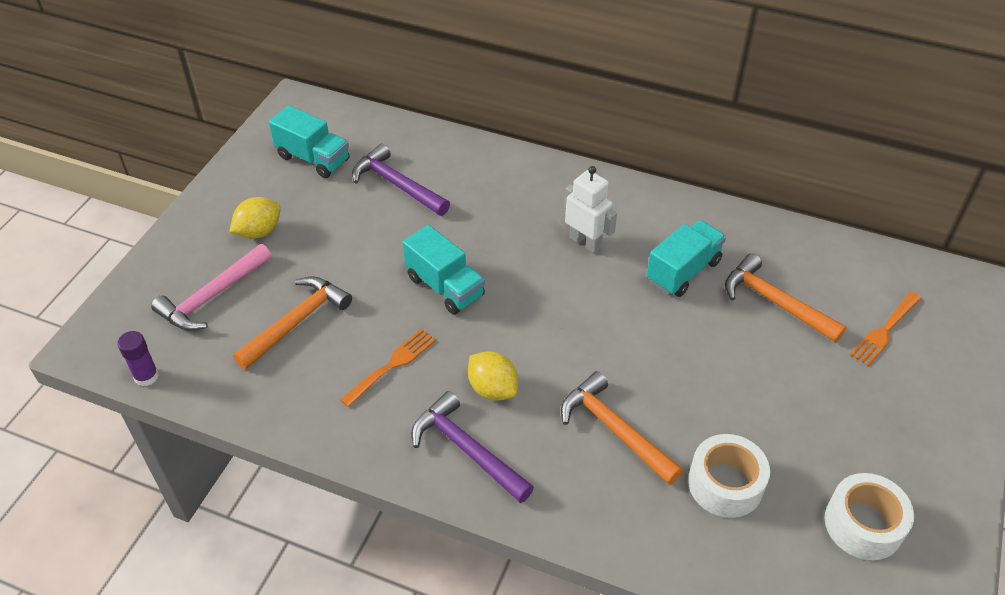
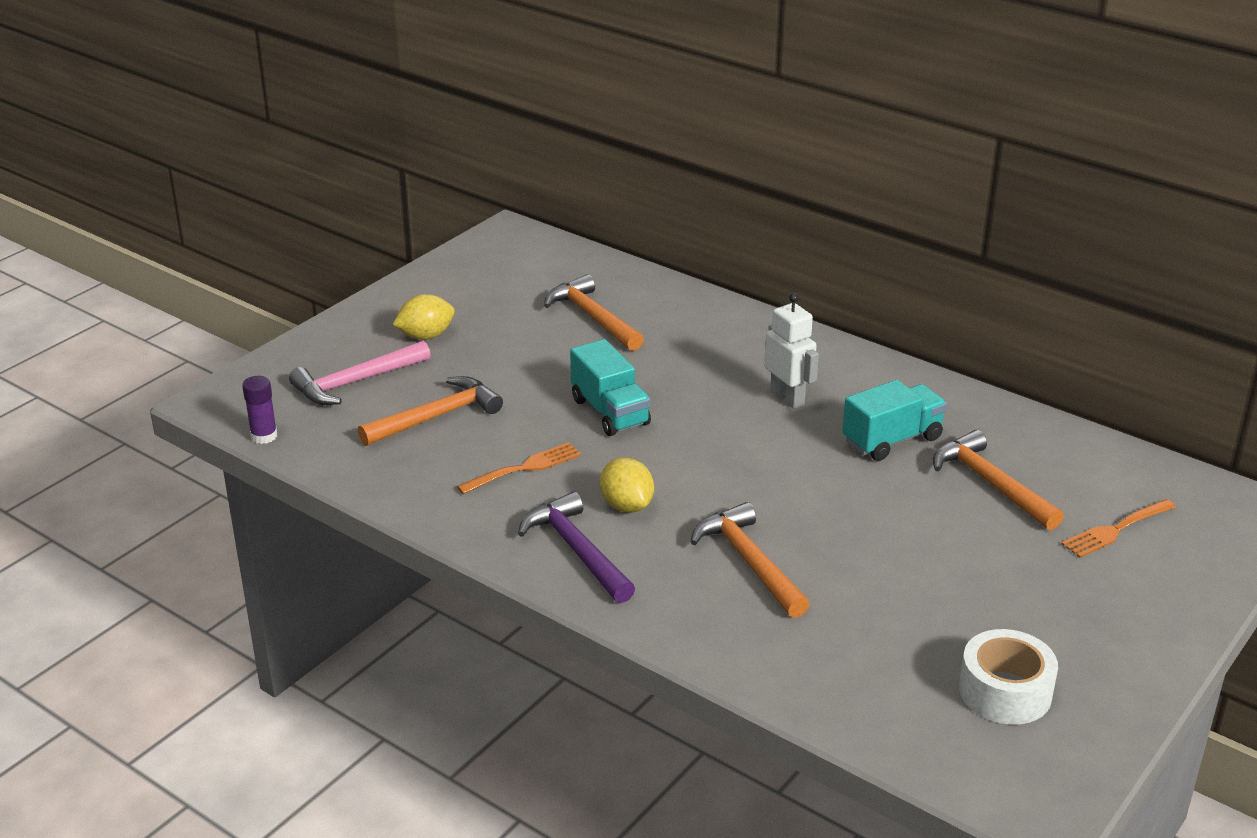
camera: 15 degrees right, 15 degrees down
turquoise truck [269,105,350,178] -> none
purple hammer [352,143,450,216] -> orange hammer [544,274,644,351]
white tape [688,434,770,518] -> none

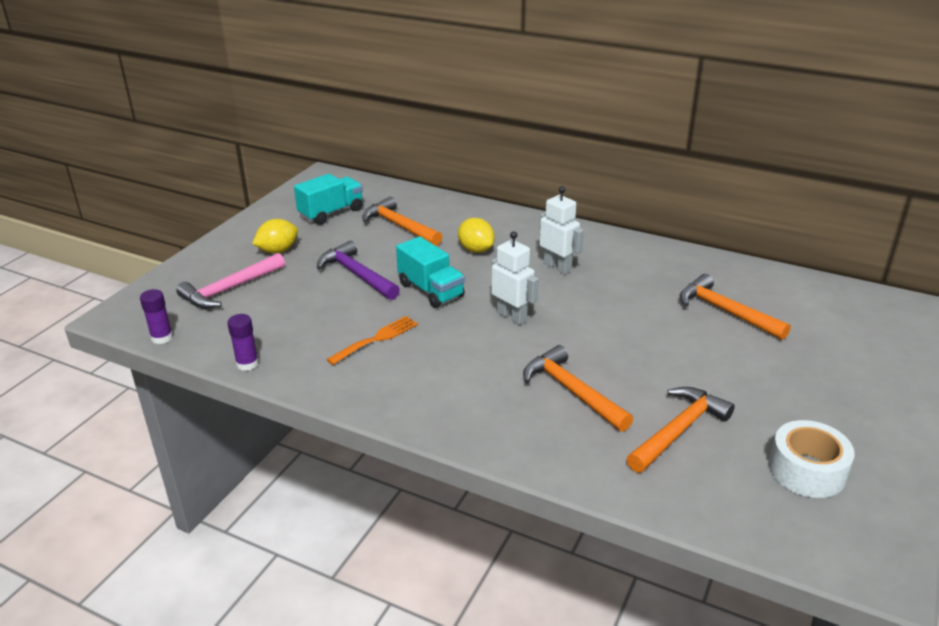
camera: 10 degrees left, 0 degrees up
orange hammer [358,376,503,446] -> orange hammer moved to [626,387,735,473]
purple hammer [518,492,635,603] -> purple hammer moved to [317,240,400,300]
yellow lemon [600,457,654,513] -> yellow lemon moved to [458,218,495,253]
turquoise truck [842,380,947,461] -> turquoise truck moved to [294,174,363,225]
orange fork [1061,499,1176,558] -> none
none -> purple glue stick [227,314,259,371]
none -> white robot [491,231,538,325]

